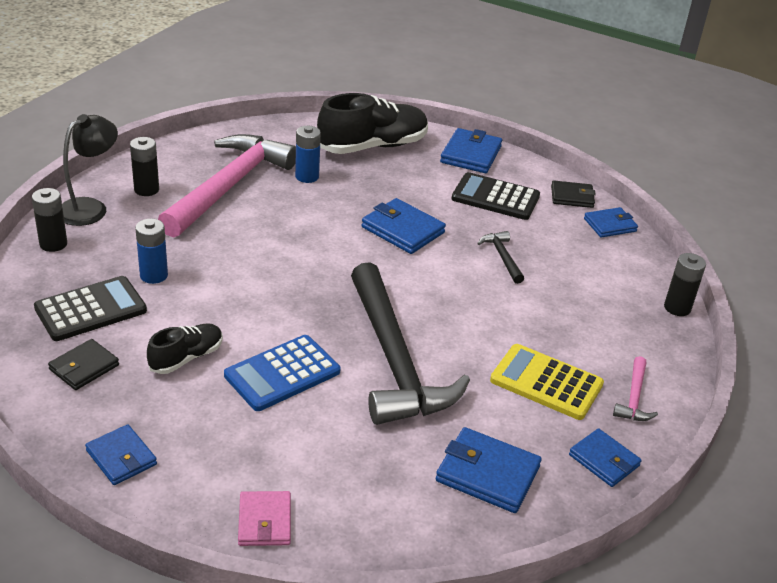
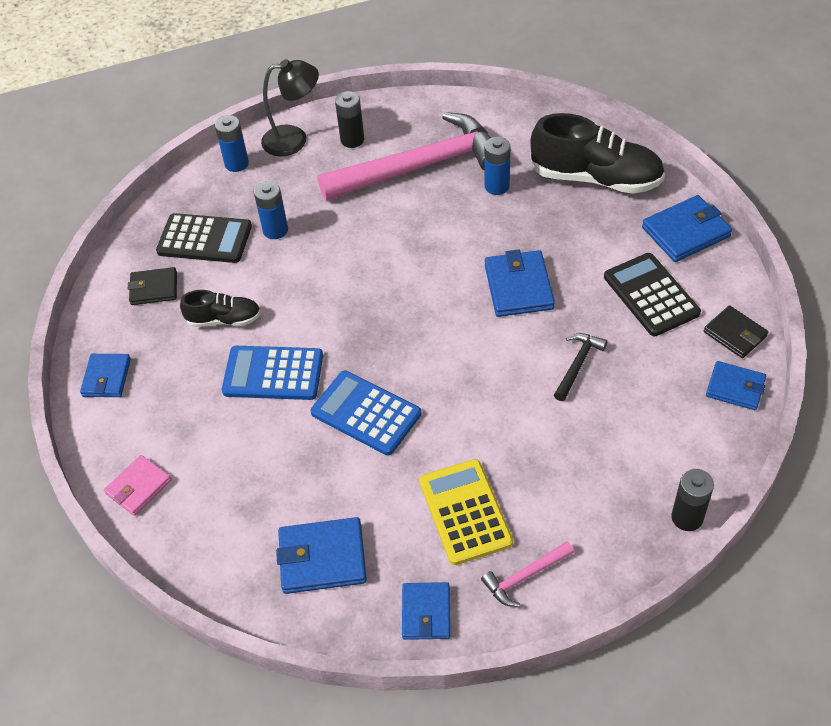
camera: 50 degrees right, 15 degrees up
black battery [32,188,67,252] -> blue battery [215,115,249,172]
black hammer [351,262,470,425] -> blue calculator [310,370,422,455]
blue wallet [436,427,542,513] -> blue wallet turned 75 degrees counterclockwise [276,517,367,594]

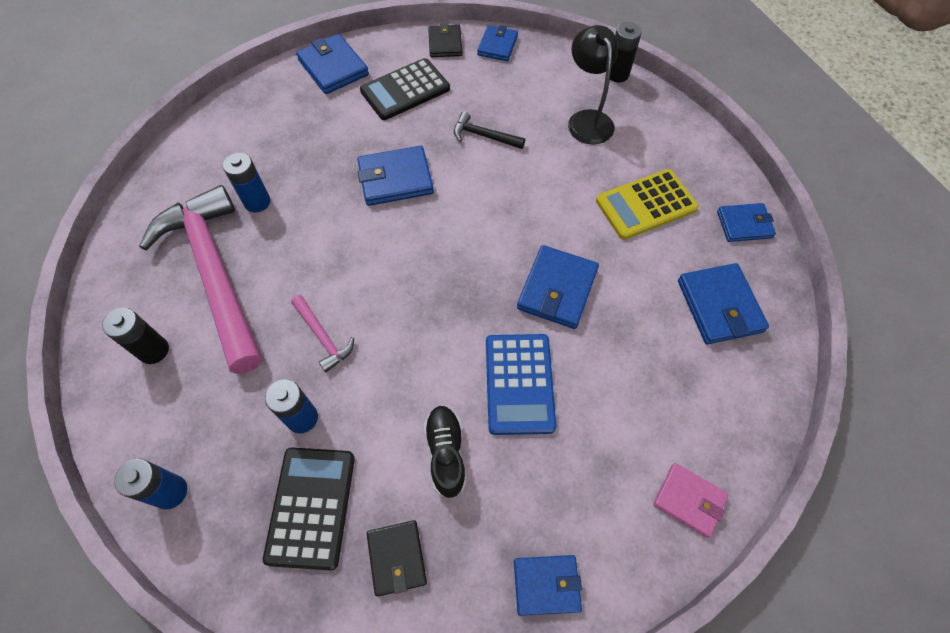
camera: 100 degrees left, 10 degrees up
black lamp [261,59,319,156] -> black lamp moved to [568,25,618,145]
blue calculator [310,370,422,455] -> blue wallet [517,245,599,329]
pink hammer [481,541,574,607] -> pink hammer moved to [291,295,354,372]
black shoe [530,113,665,194] -> none
black wallet [704,305,768,358] -> black wallet turned 45 degrees counterclockwise [428,23,462,57]

